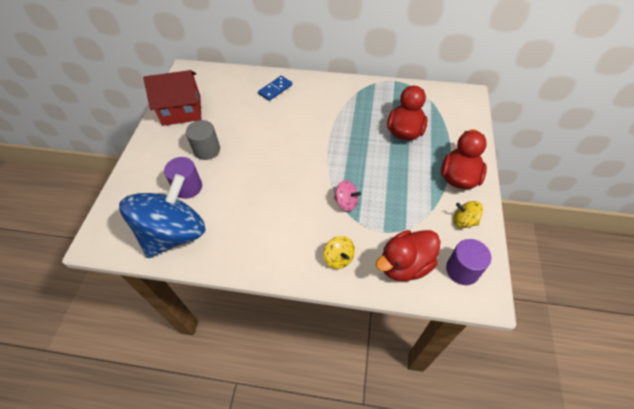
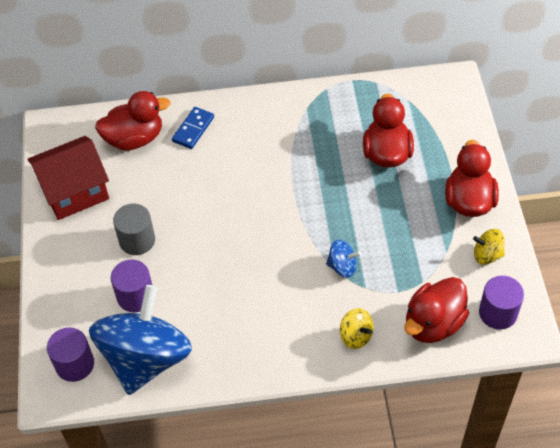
camera: 15 degrees left, 0 degrees up
pink spinning top [334,180,361,211] -> blue spinning top [326,240,361,277]
none -> purple cylinder [47,328,94,382]
none -> red duck [95,91,171,150]

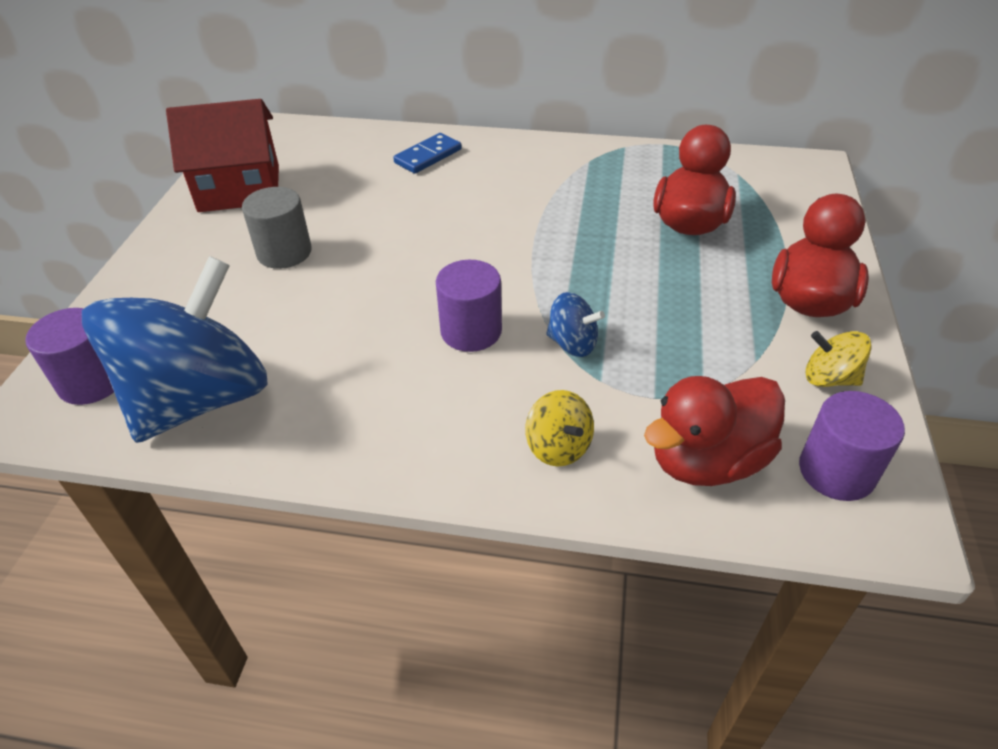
camera: 15 degrees right, 10 degrees down
red duck [95,91,171,150] -> none
purple cylinder [111,260,152,312] -> purple cylinder moved to [436,260,502,352]

